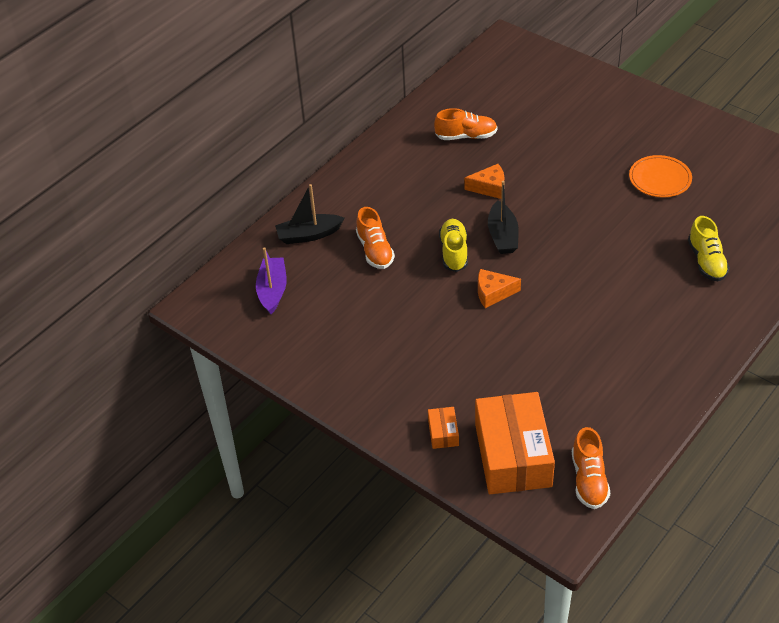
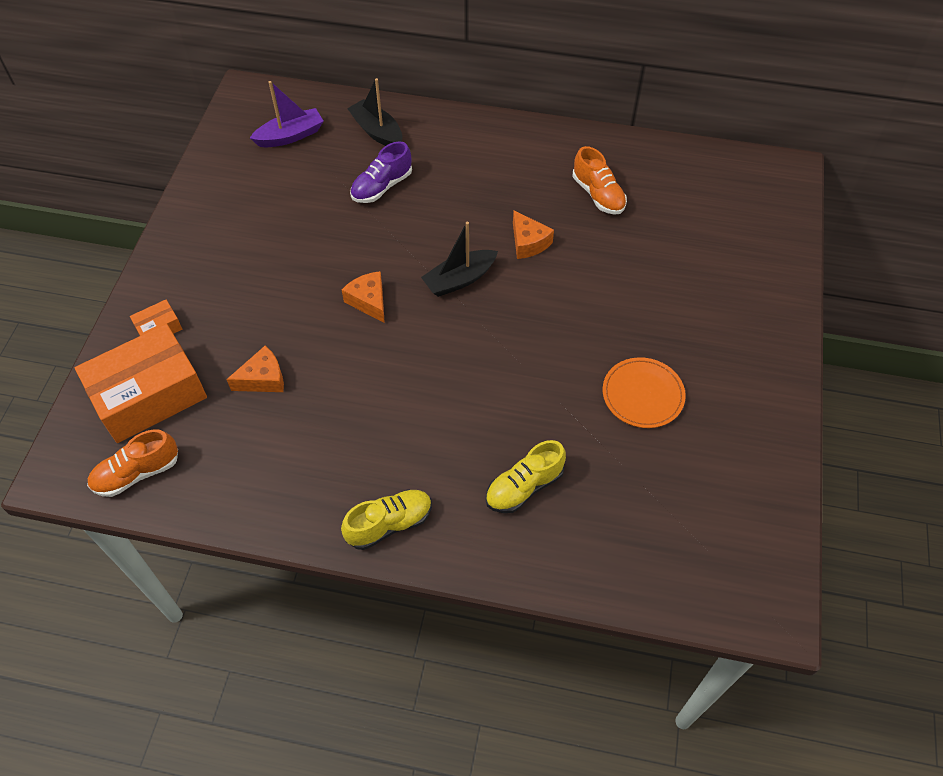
camera: 60 degrees right, 10 degrees up
orange shoe [356,207,395,269] -> purple shoe [350,141,412,203]
yellow shoe [439,219,468,272] -> yellow shoe moved to [341,489,432,550]
none -> orange cheese [226,346,284,392]

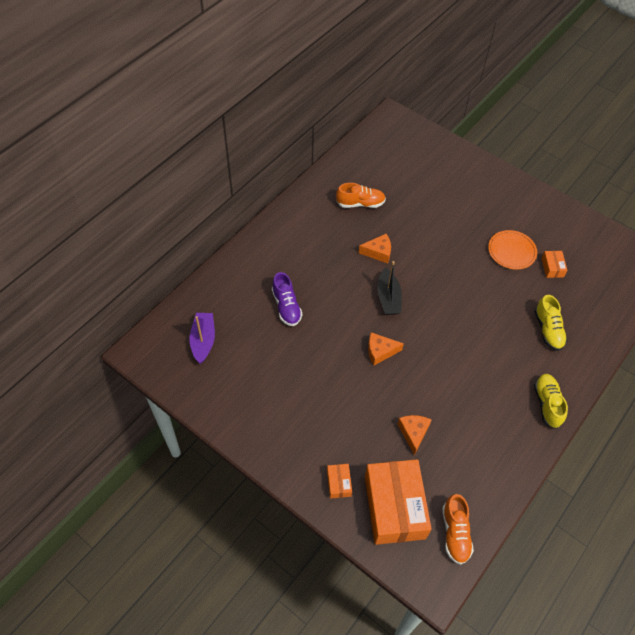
camera: 65 degrees left, 0 degrees up
black boat [347,78,402,146] -> none
none -> orange box [542,251,568,278]

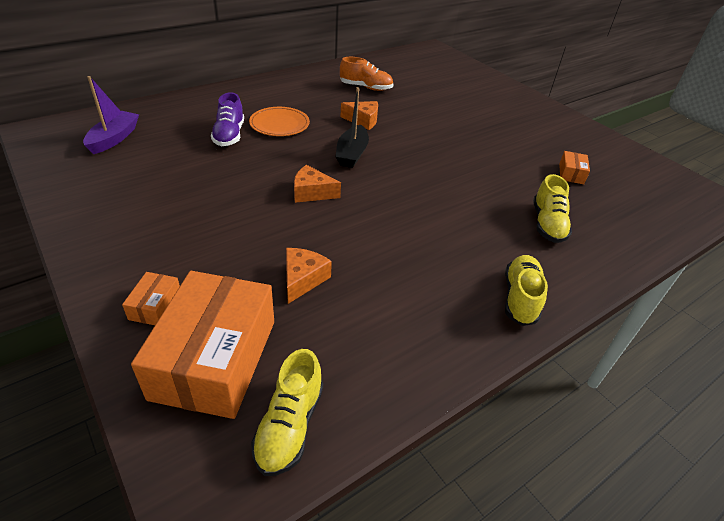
camera: 15 degrees right, 15 degrees down
orange shoe [442,494,474,565] -> yellow shoe [251,349,323,476]
orange plate [488,230,537,270] -> orange plate moved to [249,107,310,136]

